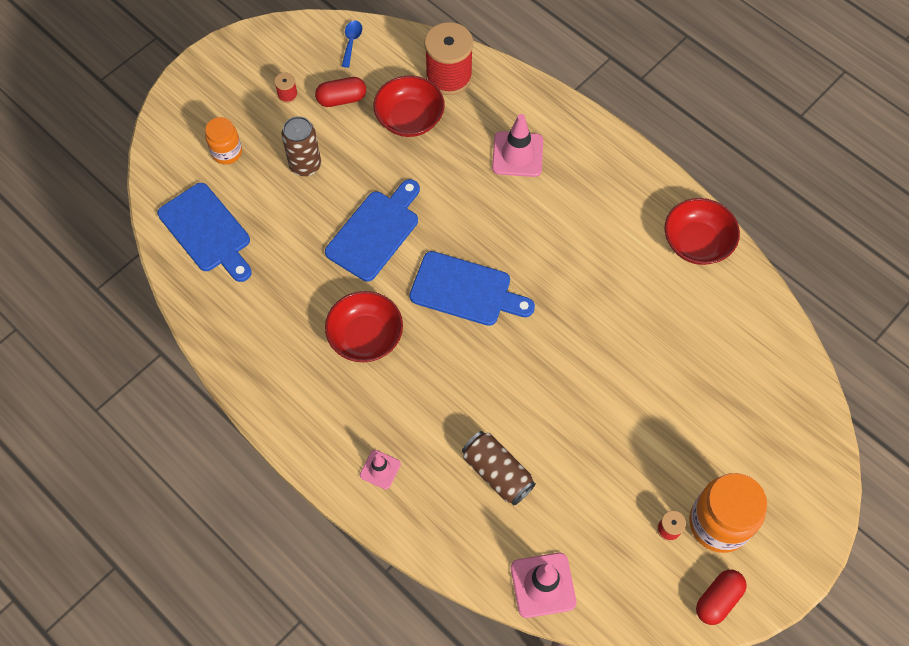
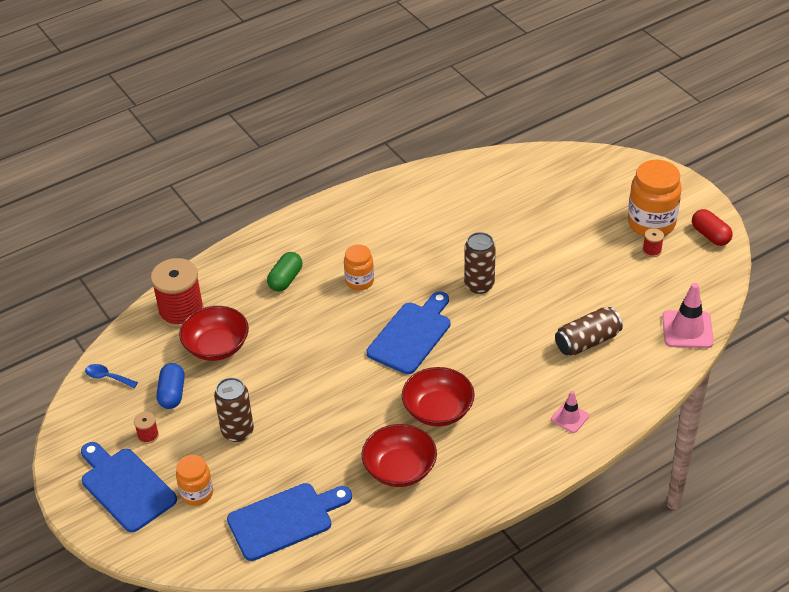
camera: 75 degrees left, 20 degrees down
red capsule [315,77,366,107] -> blue capsule [157,363,185,409]
blue cutting board [325,179,420,281] -> blue cutting board moved to [81,442,177,532]
pink traffic cone [492,114,543,177] -> green capsule [267,252,302,291]
red bowl [665,198,740,265] -> red bowl moved to [362,424,437,487]
none -> orange jar [344,244,374,290]
none -> brown can [464,232,496,294]

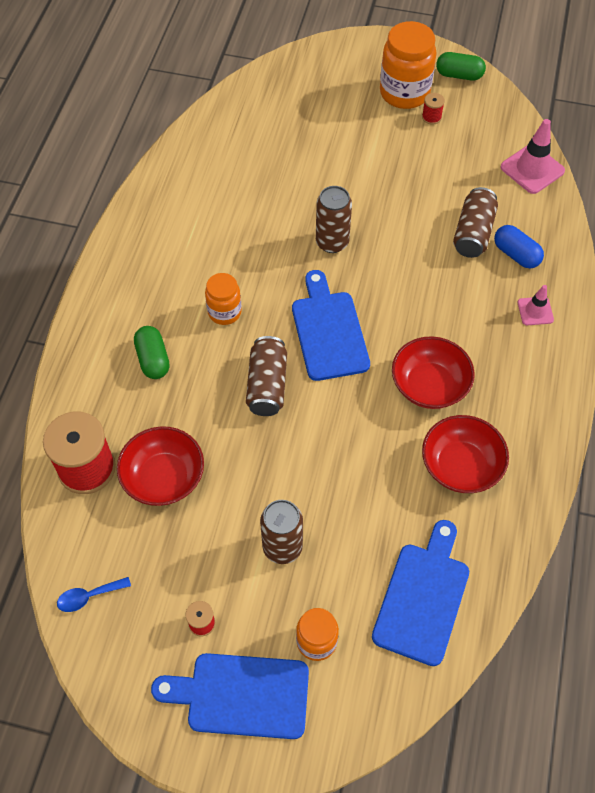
camera: 45 degrees left, 15 degrees up
blue capsule [157,363,185,409] -> blue capsule moved to [494,225,544,268]
red capsule [692,209,733,246] -> green capsule [436,52,486,81]
none -> brown can [246,336,287,416]

